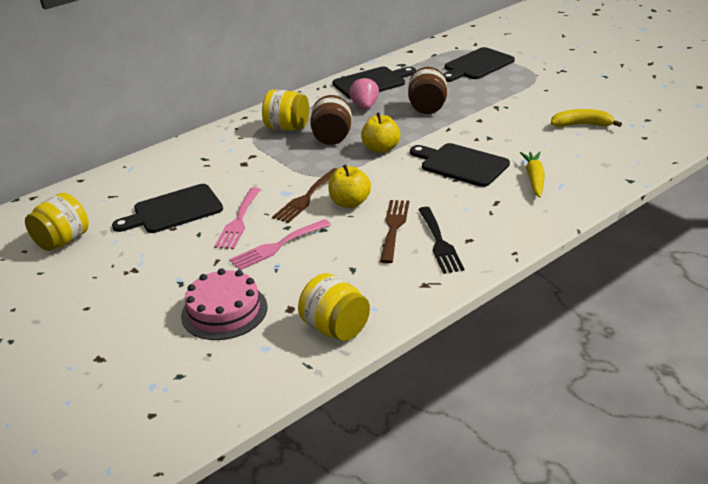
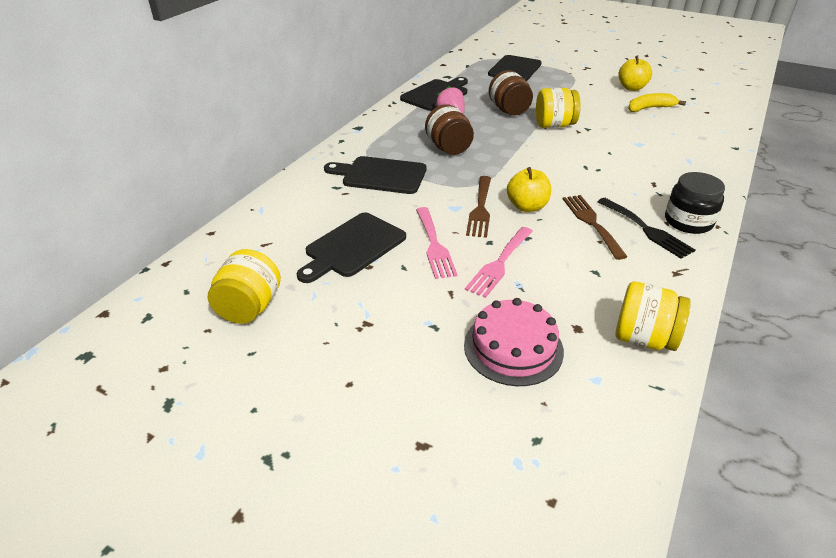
camera: 25 degrees left, 5 degrees up
yellow jar [262,90,309,131] -> yellow jar moved to [536,88,581,128]
yellow apple [361,112,400,153] -> yellow apple moved to [618,56,652,91]
black cutting board [410,143,510,187] -> black cutting board moved to [324,156,427,194]
yellow carrot [520,151,545,198] -> none
none -> black jar [665,172,725,234]

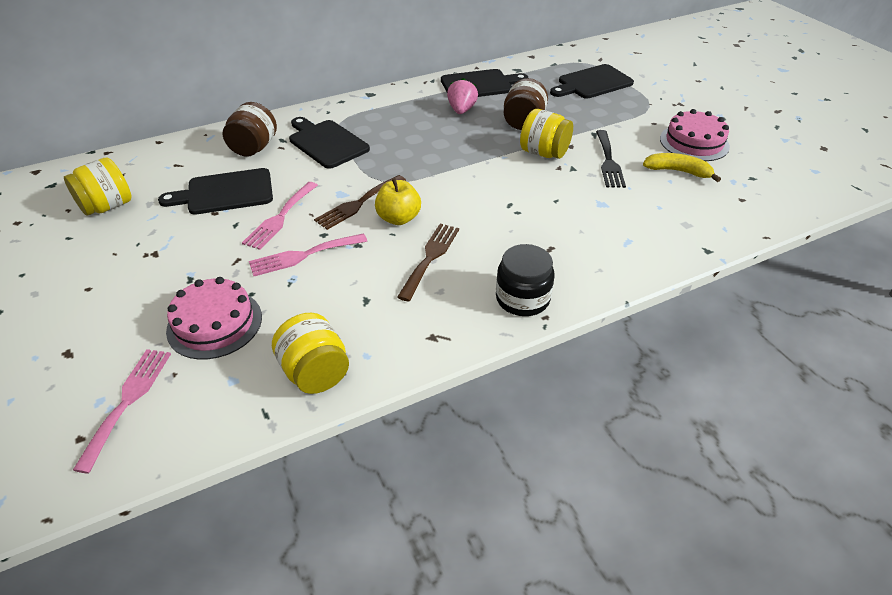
camera: 35 degrees right, 5 degrees up
brown jar [425,104,474,155] -> brown jar moved to [223,102,277,157]
black fork [598,198,695,259] -> black fork moved to [596,130,626,188]
yellow apple [618,56,652,91] -> pink cake [660,109,730,161]
none -> pink fork [73,349,171,474]

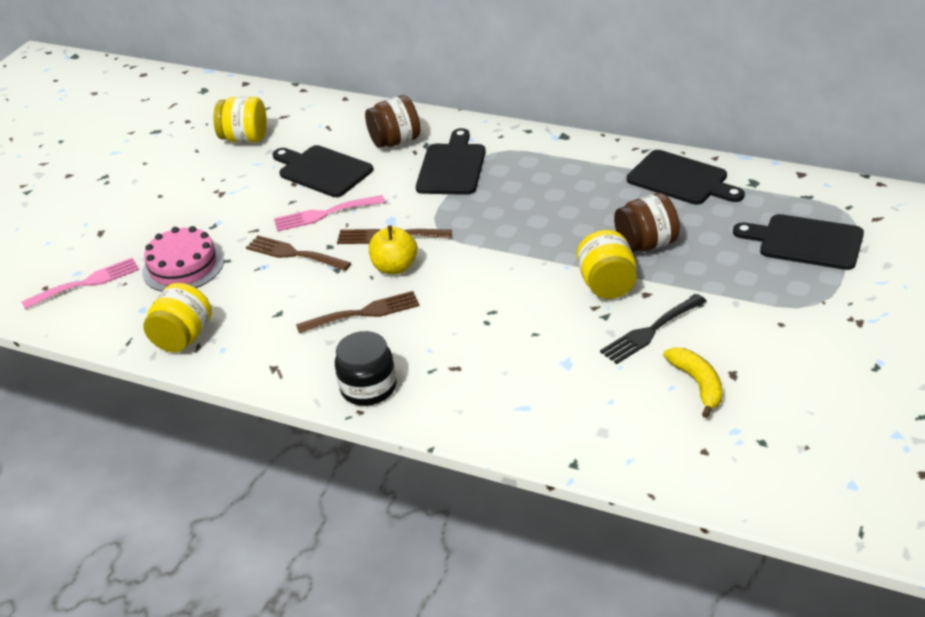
camera: 55 degrees right, 5 degrees down
pink fork [249,233,367,276] -> brown fork [246,236,351,271]
pink strawberry [447,78,478,114] -> none
pink cake [660,109,730,161] -> none

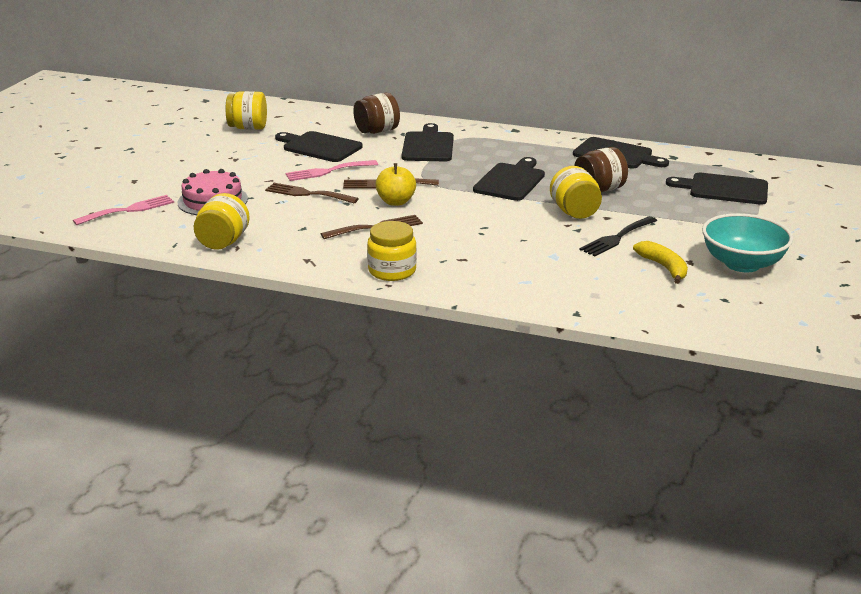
camera: 10 degrees left, 10 degrees down
black jar [335,331,396,406] -> yellow jar [367,221,417,281]
none -> black cutting board [473,157,545,201]
none -> turquoise bowl [702,213,793,272]

